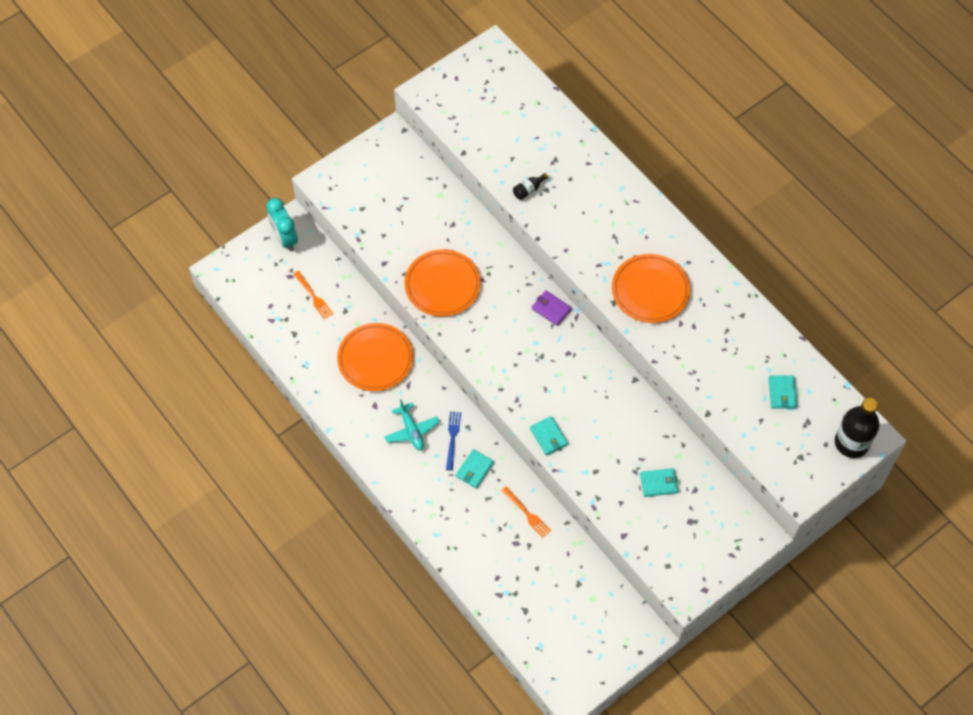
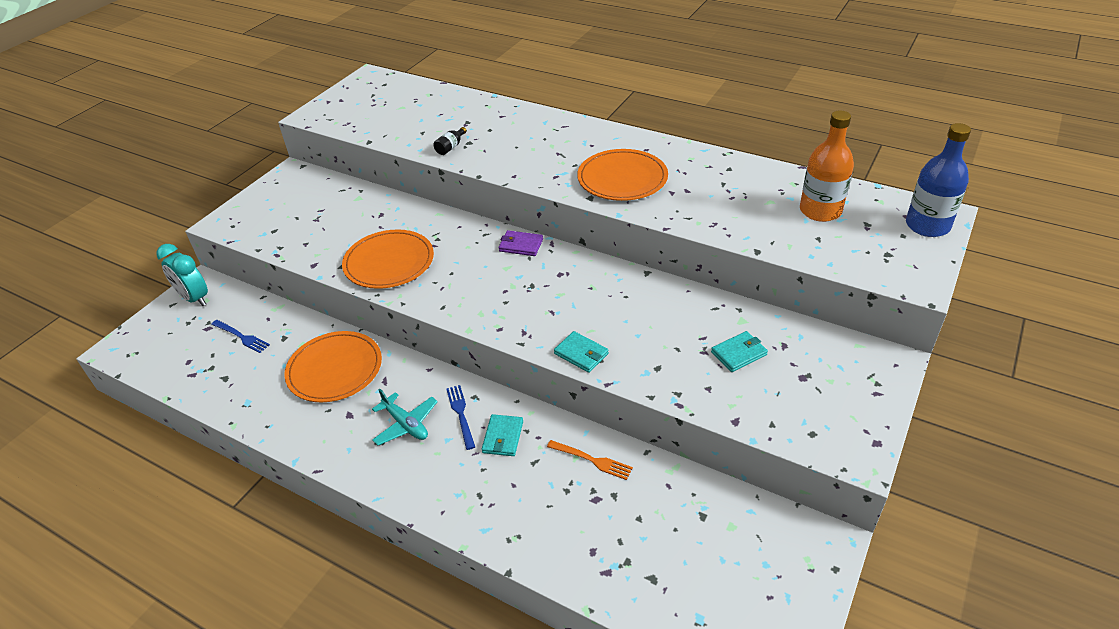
camera: 20 degrees left, 20 degrees down
orange fork [294,271,333,319] -> blue fork [211,320,270,353]
turquoise wallet [768,375,797,409] -> orange bottle [800,111,854,222]
black bottle [835,398,879,458] -> blue bottle [906,123,971,237]

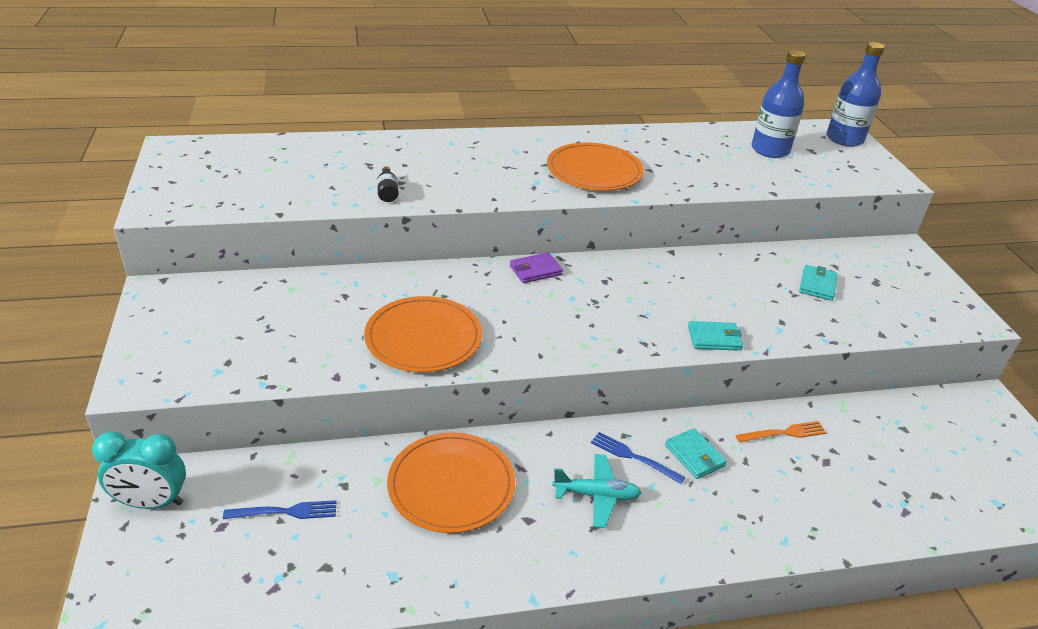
camera: 45 degrees left, 5 degrees down
orange bottle [800,111,854,222] -> blue bottle [751,50,806,158]

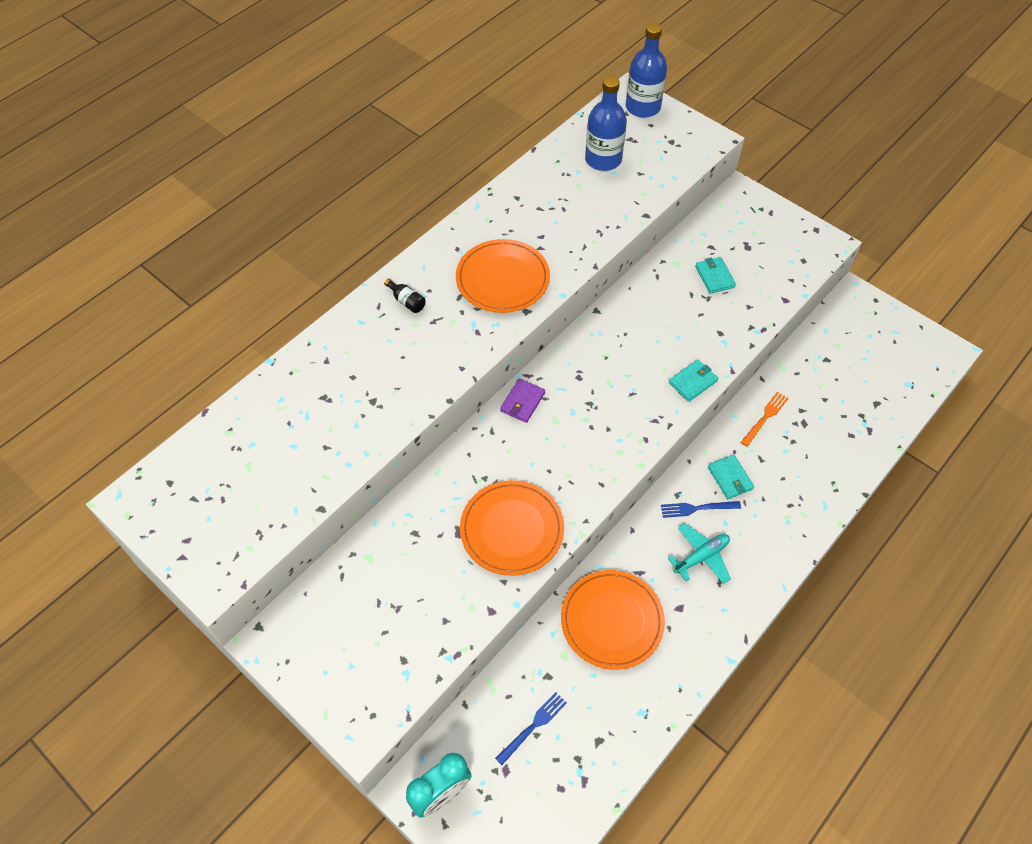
camera: 35 degrees left, 20 degrees up
black bottle [377,166,399,202] -> black bottle moved to [384,279,425,313]
turquoise wallet [665,428,727,479] -> turquoise wallet turned 45 degrees clockwise [708,455,754,499]

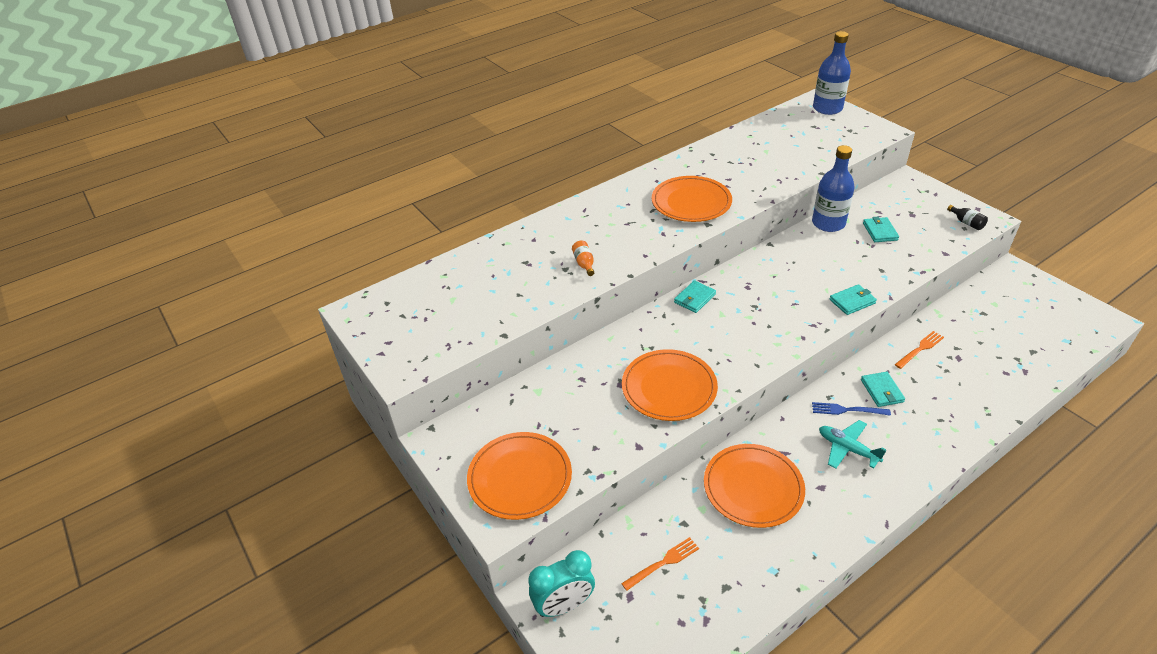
camera: 15 degrees right, 15 degrees down
black bottle [384,279,425,313] -> black bottle moved to [947,205,988,230]
blue fork [495,692,567,765] -> orange fork [621,537,699,591]
purple wallet [500,378,545,423] -> turquoise wallet [674,280,716,313]
blue bottle [585,76,627,171] -> blue bottle moved to [812,145,855,232]
turquoise plane [668,523,731,584] -> turquoise plane turned 120 degrees counterclockwise [819,420,887,469]
none -> orange plate [467,432,572,520]
none -> orange bottle [572,241,594,276]

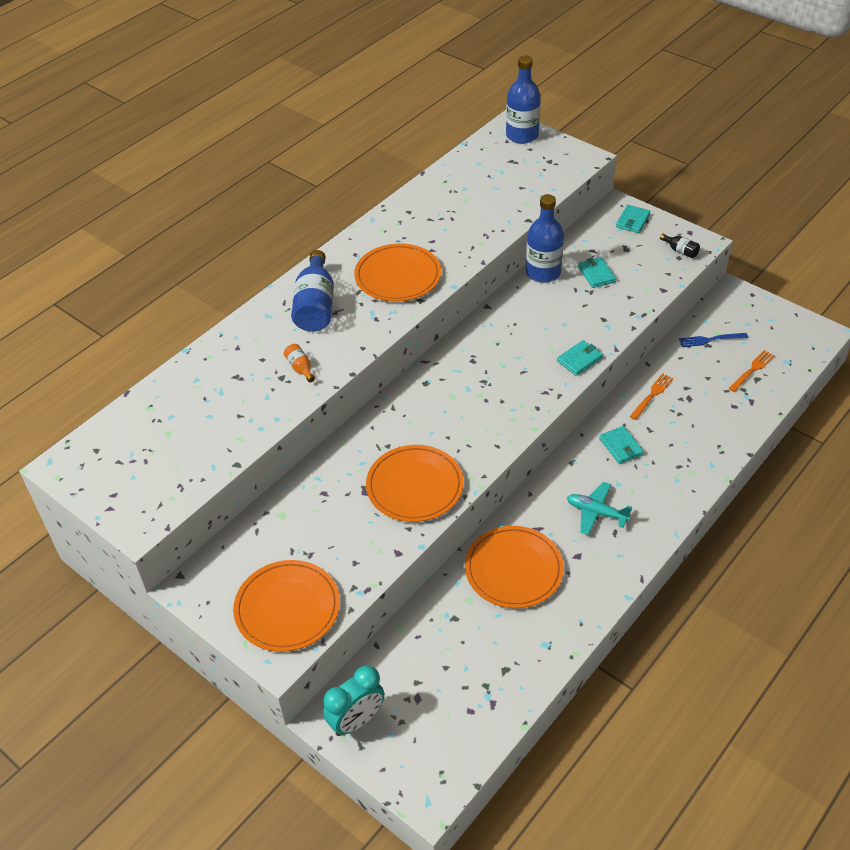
camera: 15 degrees left, 5 degrees up
orange fork [621,537,699,591] -> orange fork moved to [728,350,775,392]
turquoise wallet [674,280,716,313] -> turquoise wallet moved to [616,205,650,233]
blue fork [812,402,891,416] -> blue fork moved to [679,333,748,347]
none -> blue bottle [291,250,334,332]

